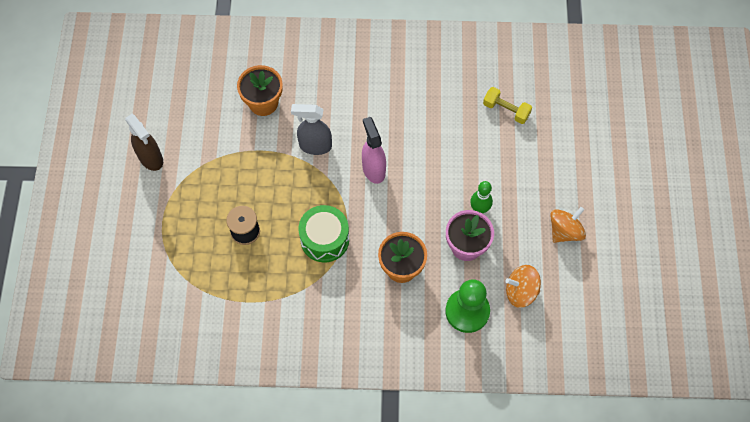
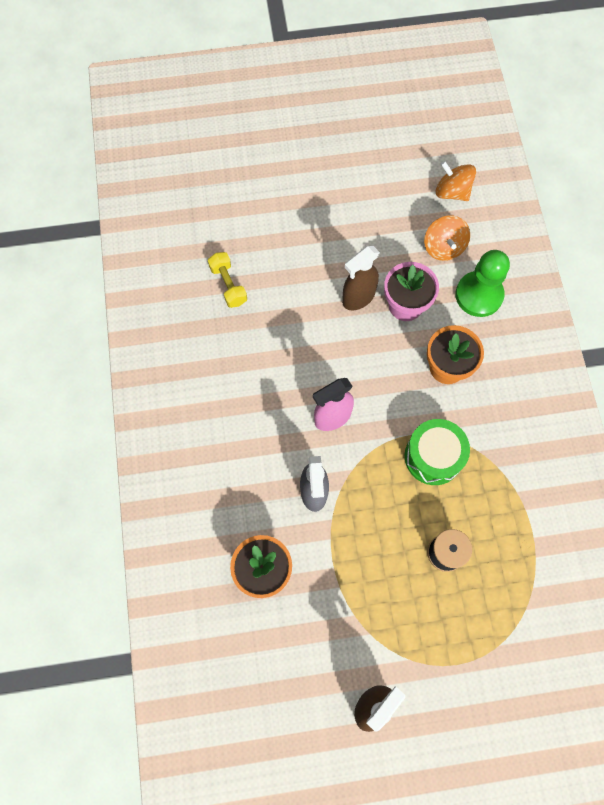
camera: 100 degrees left, 5 degrees up
green bowling pin [470,181,493,213] -> brown spray bottle [342,246,380,311]
yellow dumbbell [483,87,532,124] -> yellow dumbbell turned 45 degrees counterclockwise [208,252,247,308]
orange spinning top [550,207,586,243] -> orange spinning top moved to [436,161,476,201]

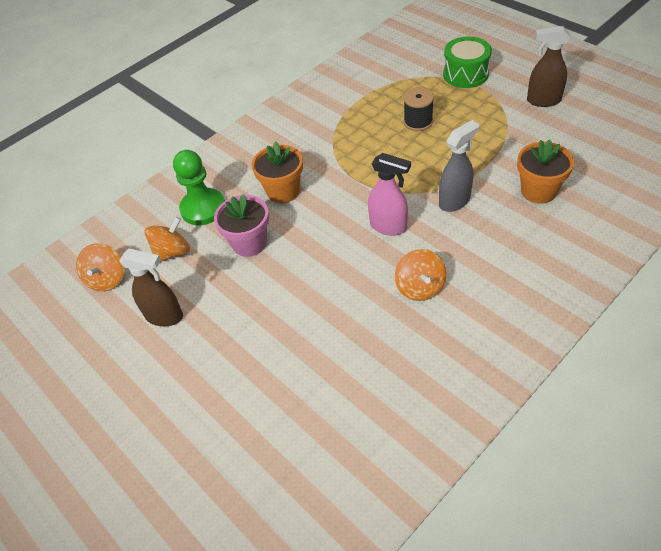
camera: 120 degrees left, 20 degrees down
yellow dumbbell [208,252,247,308] -> none
brown spray bottle [342,246,380,311] -> brown spray bottle moved to [119,249,183,326]
green drum [405,419,470,485] -> green drum moved to [443,37,492,88]
none -> orange spinning top [395,249,446,301]

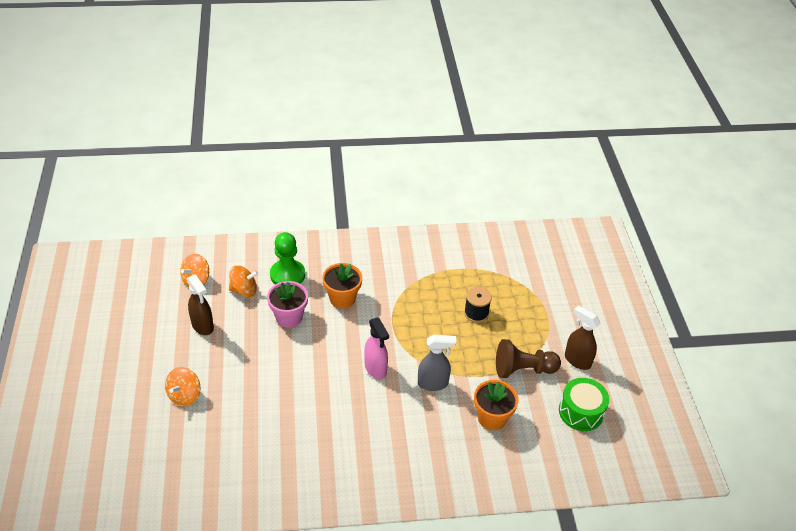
camera: 30 degrees right, 5 degrees down
orange spinning top [395,249,446,301] -> orange spinning top moved to [165,367,200,406]
green drum [443,37,492,88] -> green drum moved to [559,378,609,431]
none -> brown pawn [496,339,561,378]

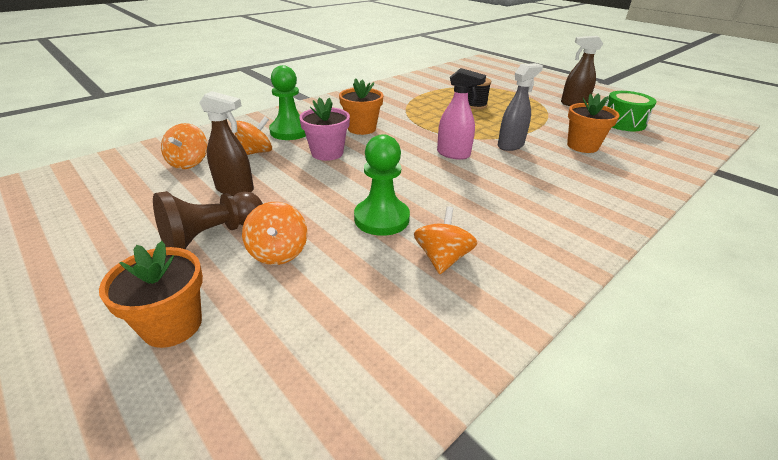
camera: 35 degrees left, 10 degrees down
brown pawn [496,339,561,378] -> brown pawn moved to [153,191,263,249]
none -> orange flower pot [99,241,203,348]
none -> green pawn [354,134,410,236]
none -> orange spinning top [414,207,477,274]

